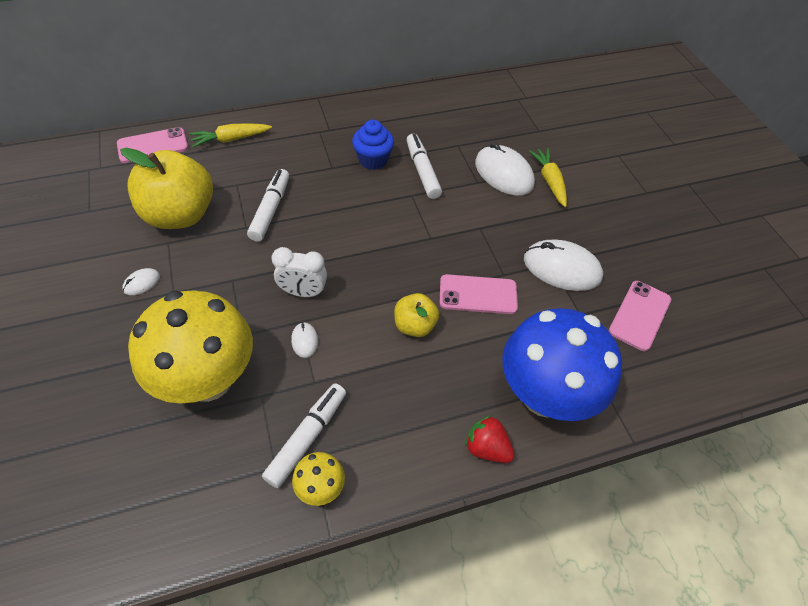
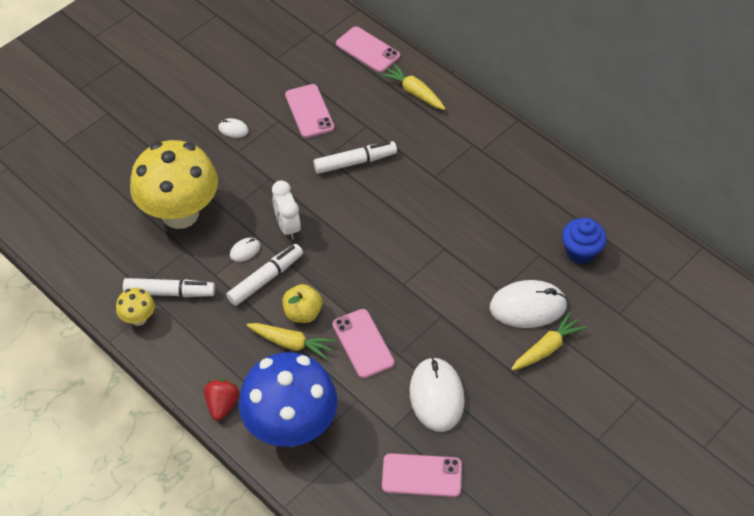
camera: 65 degrees right, 0 degrees up
yellow apple [120,148,213,229] -> pink phone [285,84,335,138]
blue cupcake [352,120,394,170] -> blue cupcake moved to [562,218,607,264]
white marker [406,134,442,199] -> white marker moved to [226,244,303,306]
white mouse [475,143,535,196] -> white mouse turned 60 degrees clockwise [490,280,567,328]
none -> yellow carrot [247,323,336,360]

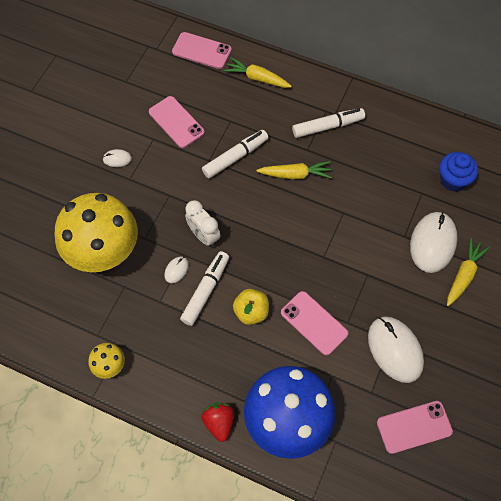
camera: 20 degrees left, 10 degrees up
white marker [123,278,215,297] -> white marker moved to [292,108,365,138]
yellow carrot [247,323,336,360] -> yellow carrot moved to [256,161,332,180]
white mouse [490,280,567,328] -> white mouse turned 45 degrees counterclockwise [410,212,457,273]

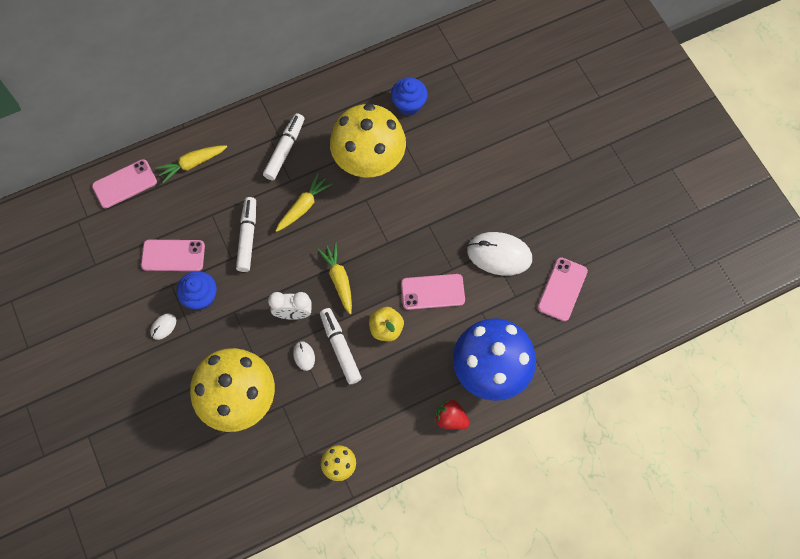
camera: 50 degrees left, 5 degrees up
white mouse [410,212,457,273] -> none
yellow carrot [447,238,490,306] -> yellow carrot moved to [317,242,352,314]
none -> blue cupcake [177,271,217,310]
none -> yellow mushroom [330,104,406,178]

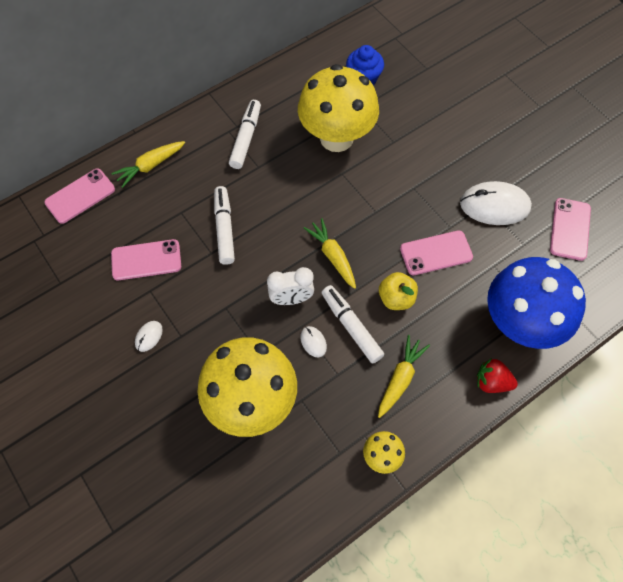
camera: 10 degrees left, 5 degrees down
blue cupcake [177,271,217,310] -> none
yellow carrot [276,173,332,232] -> yellow carrot moved to [378,335,430,418]

